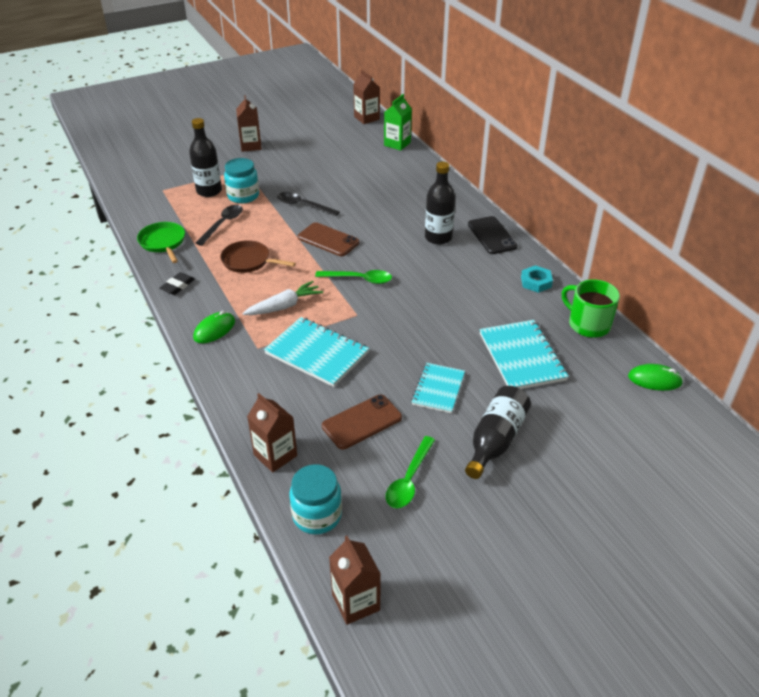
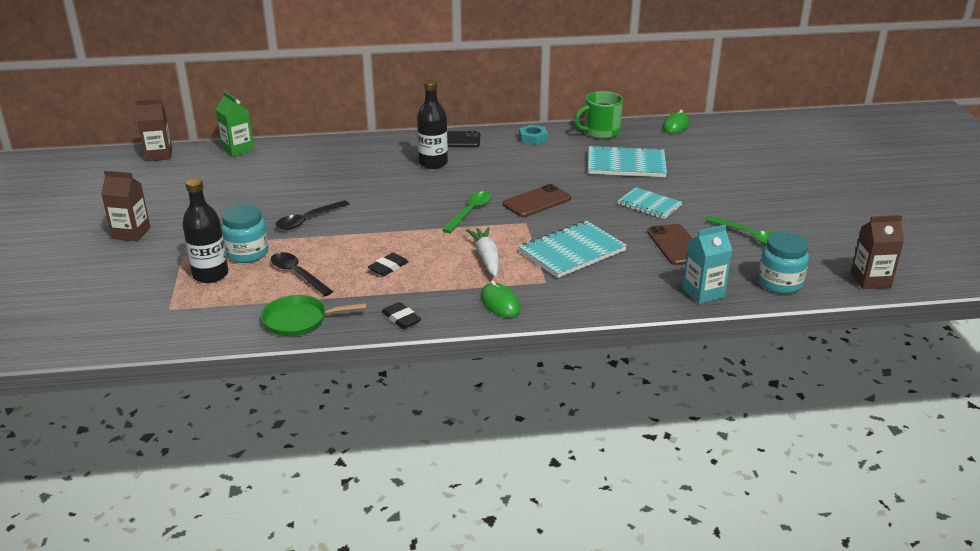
camera: 70 degrees left, 10 degrees down
brown pan [220,240,296,273] -> black eraser [368,253,409,276]
brown carton [247,393,297,472] -> turquoise carton [682,224,732,304]
brown phone [298,222,359,256] -> brown phone moved to [503,184,571,217]
black bottle [465,386,531,479] -> none

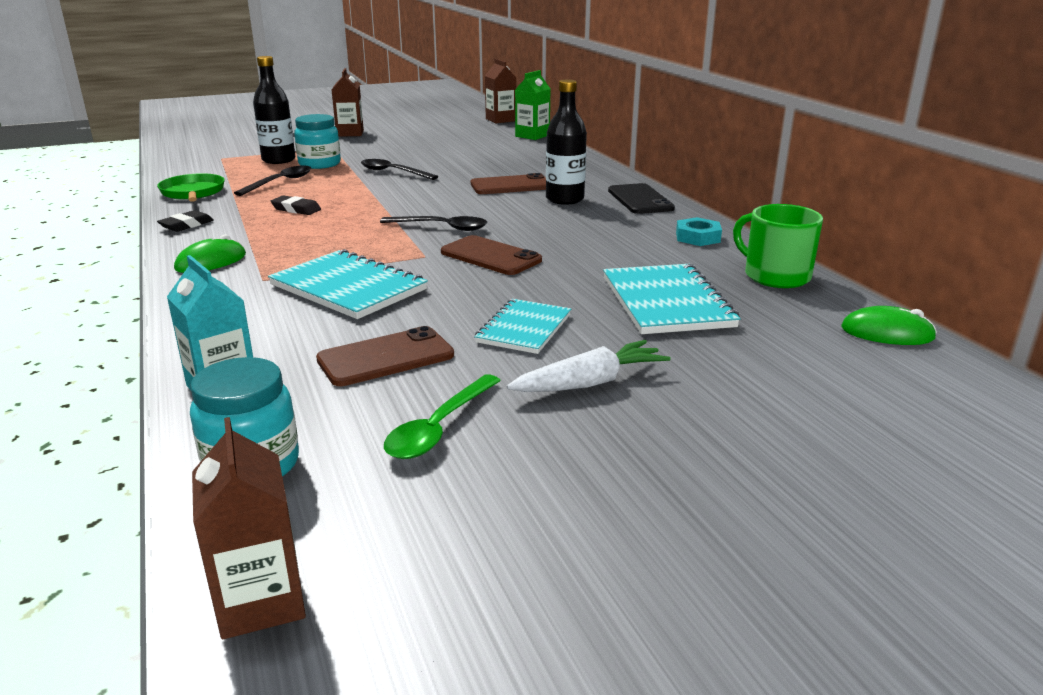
camera: 75 degrees right, 5 degrees down
green spoon [442,192,492,233] -> black spoon [380,216,487,231]
white carrot [466,227,499,277] -> white carrot moved to [507,340,671,392]
none -> brown phone [471,173,546,194]

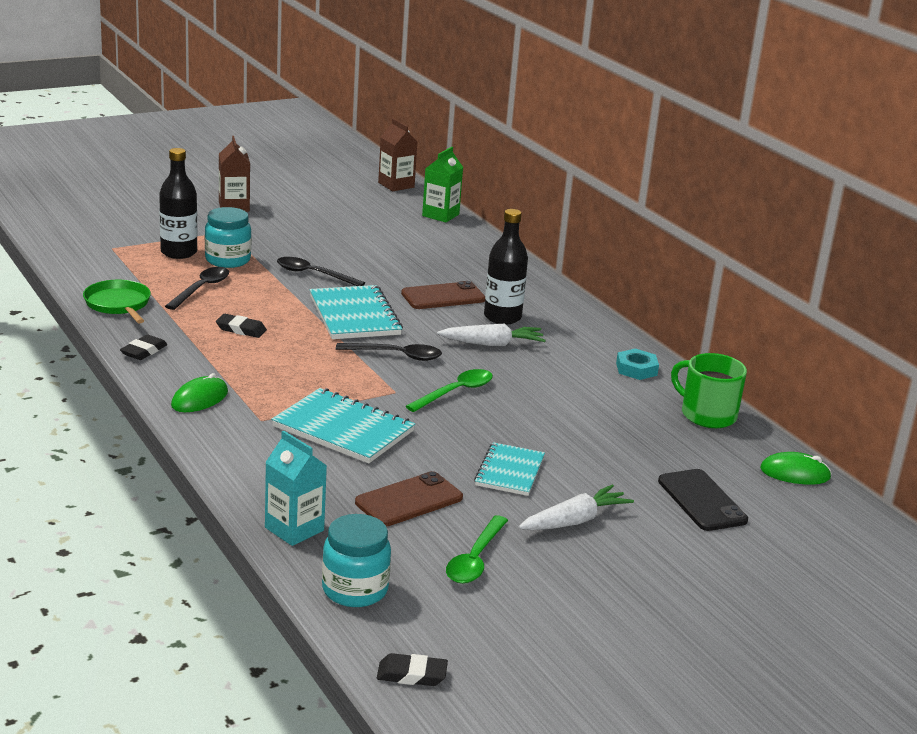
camera: 10 degrees left, 0 degrees up
brown carton [192,417,306,639] -> black eraser [377,653,448,686]
brown phone [441,235,542,275] -> green spoon [406,369,493,412]
turquoise notebook [603,264,740,334] -> turquoise notebook moved to [310,285,403,339]
black phone [608,183,675,214] -> black phone moved to [658,469,748,531]
none -> white carrot [437,323,546,346]

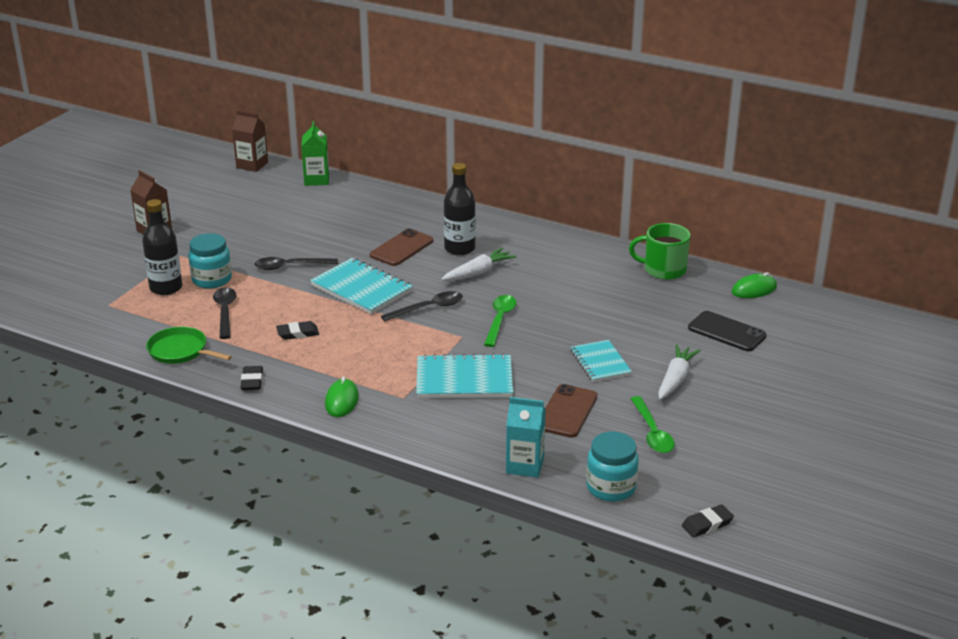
camera: 30 degrees left, 5 degrees up
turquoise nut [616,349,659,380] -> none

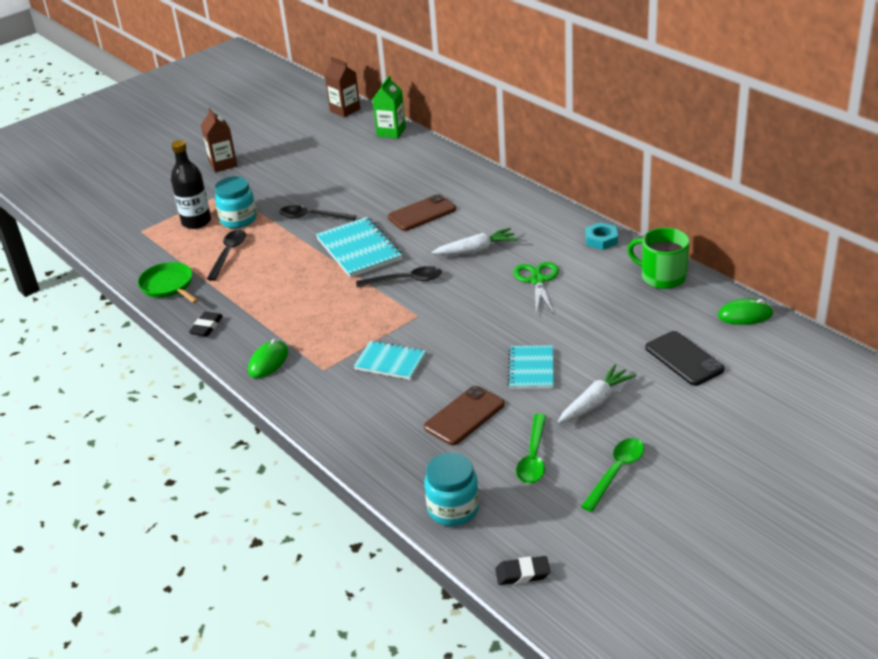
camera: 25 degrees right, 5 degrees up
black eraser [276,321,319,340] -> none
turquoise notebook [416,353,513,399] -> turquoise notebook [354,340,426,380], size x0.65
black bottle [444,163,476,255] -> none
green spoon [484,295,517,347] -> green spoon moved to [581,438,644,512]
turquoise carton [506,397,546,478] -> none
none -> green scissors [513,262,559,314]
none -> turquoise nut [586,222,618,250]

